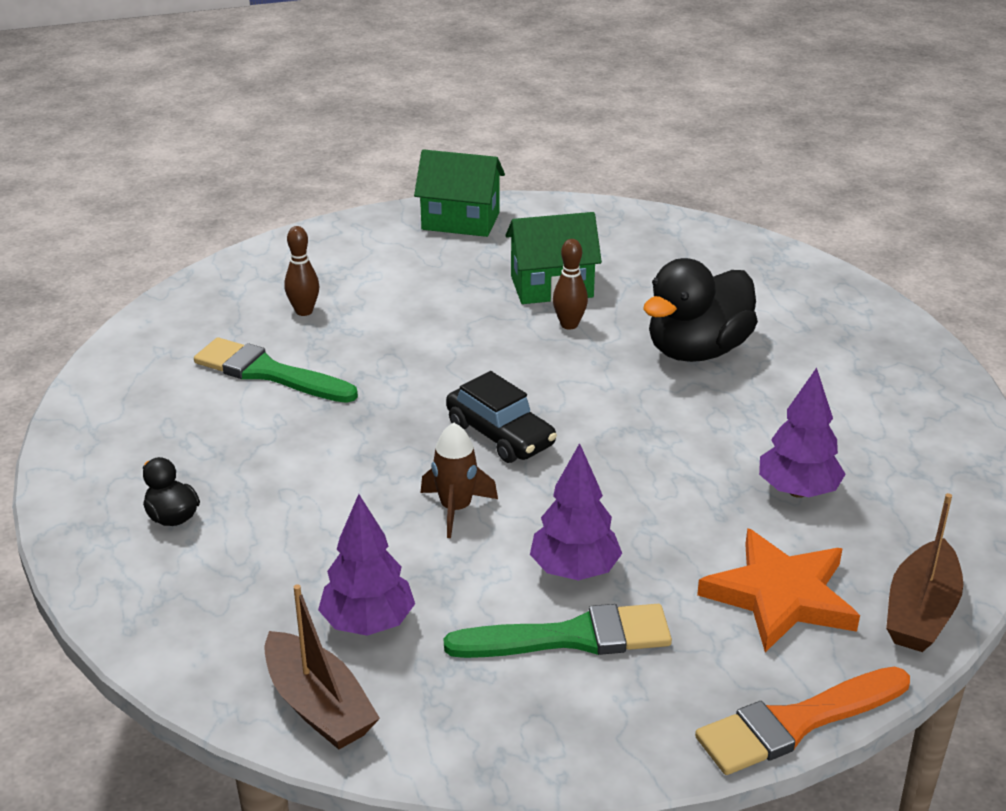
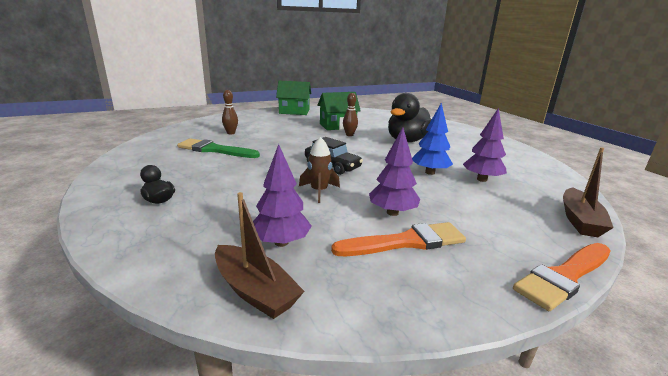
camera: 10 degrees left, 10 degrees down
green brush [444,604,672,658] -> orange brush [331,222,466,256]
orange star [697,528,860,653] -> none
none -> blue tree [412,103,453,175]

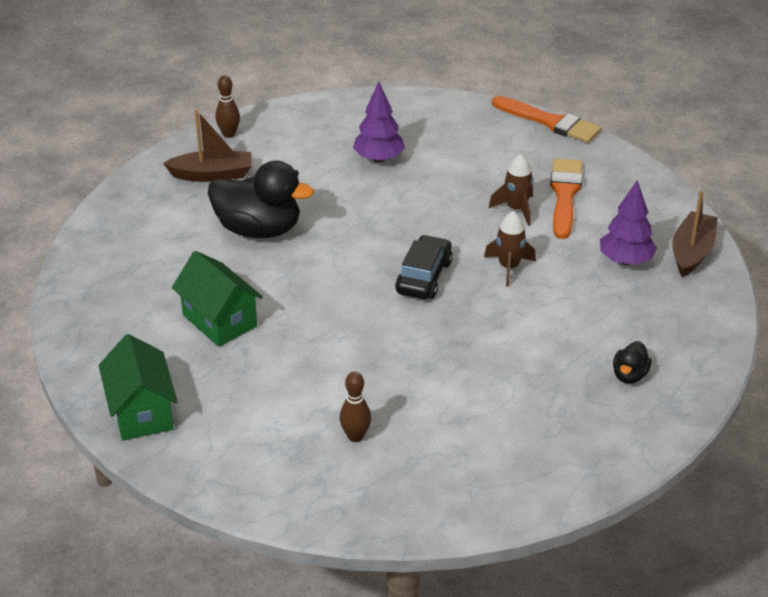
camera: 110 degrees left, 15 degrees up
green brush [177,139,260,158] -> none
orange brush [331,222,466,256] -> orange brush turned 45 degrees clockwise [550,158,583,239]
brown bowling pin [343,93,358,136] -> brown bowling pin moved to [215,75,240,138]
purple tree [369,127,420,216] -> brown rocket [489,154,534,226]
blue tree [412,103,453,175] -> none
brown boat [563,147,614,237] -> brown boat moved to [163,110,252,182]

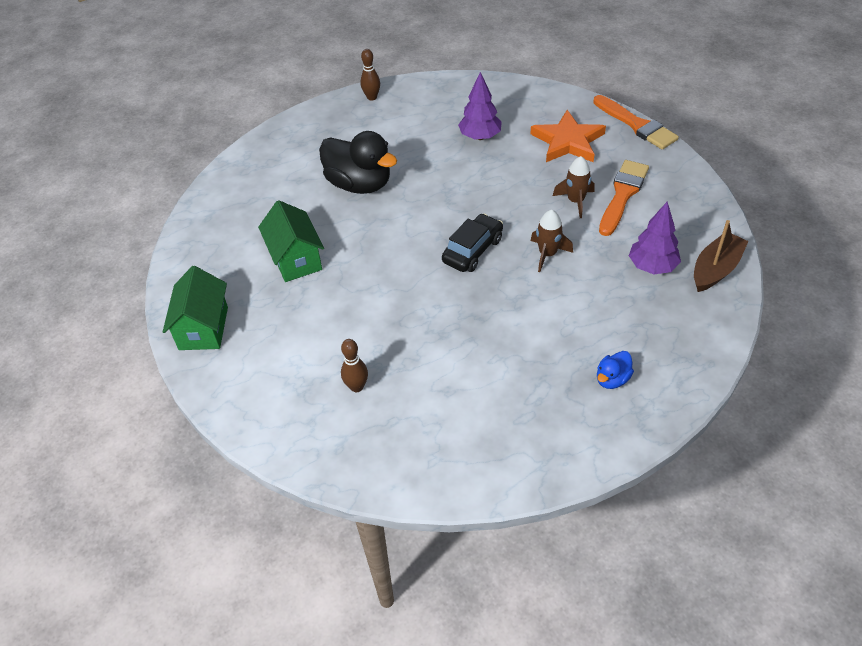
camera: 20 degrees right, 10 degrees up
brown boat [163,110,252,182] -> none
black duck [613,341,652,384] -> blue duck [597,351,634,389]
none -> orange star [531,110,606,162]

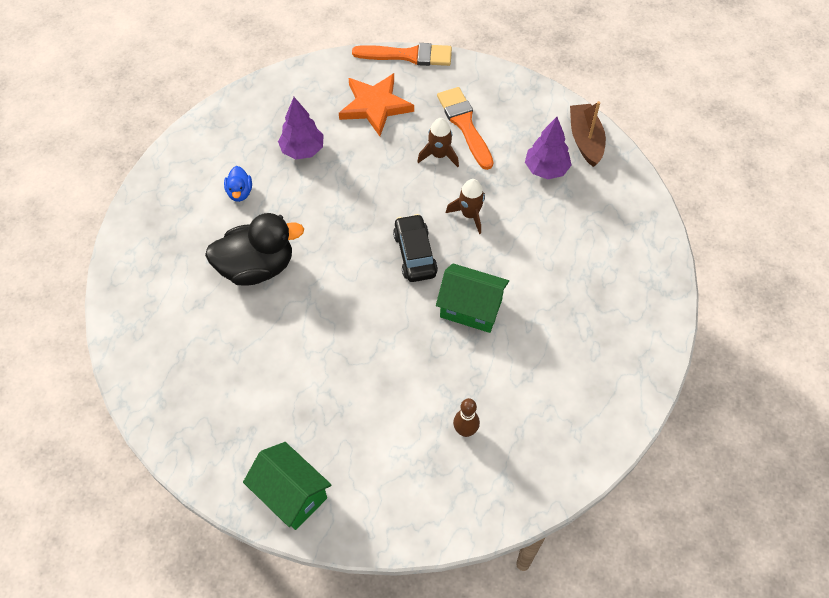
camera: 50 degrees left, 10 degrees up
green house [258,200,324,282] -> green house moved to [436,263,509,333]
brown bowling pin [360,49,380,101] -> none
blue duck [597,351,634,389] -> blue duck moved to [224,166,252,202]

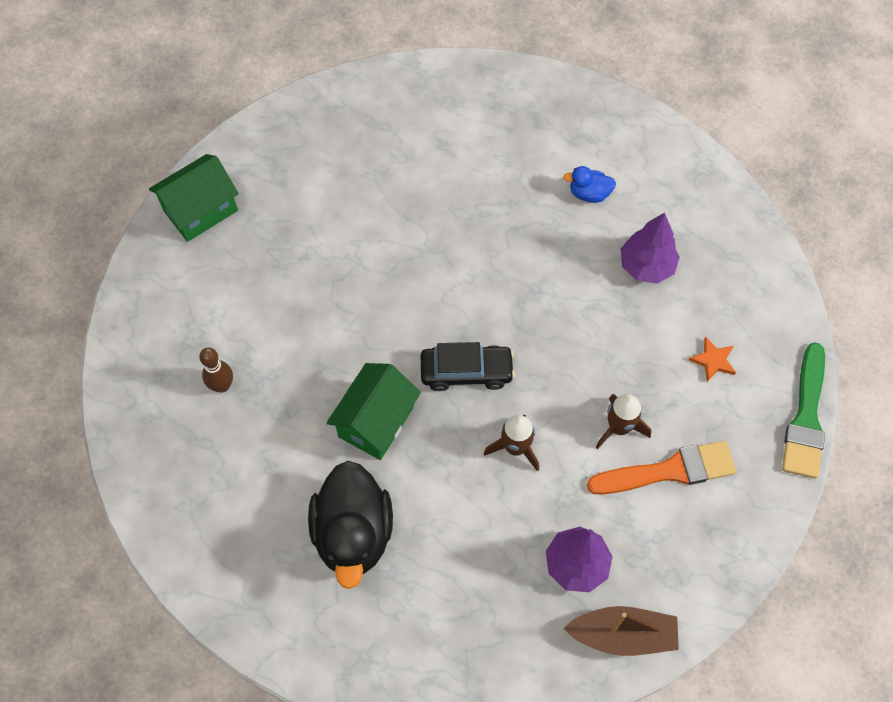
camera: 100 degrees right, 5 degrees up
black duck [205,213,304,286] -> black duck moved to [308,461,393,589]
orange star [339,73,414,136] -> orange star [689,337,736,382], size x0.46
orange brush [352,43,452,66] -> green brush [782,342,825,478]

